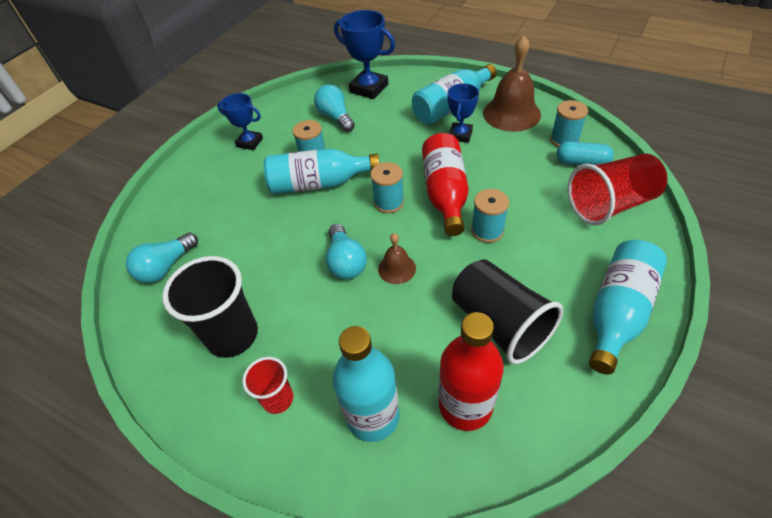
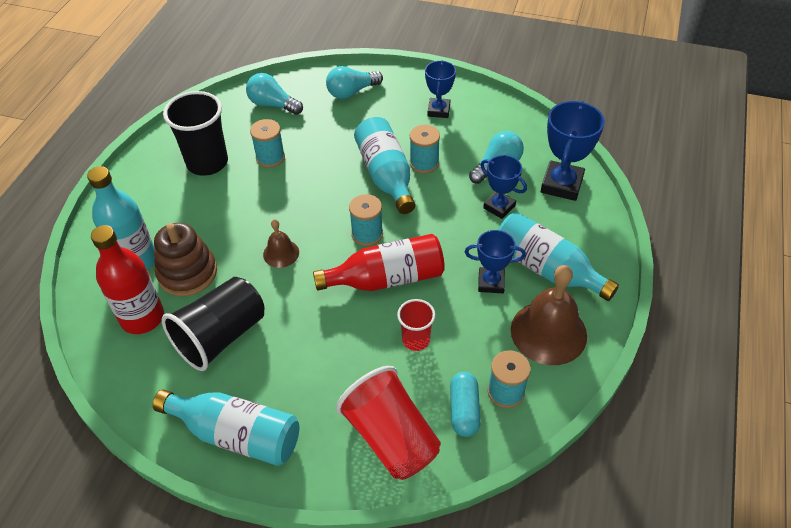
camera: 75 degrees right, 0 degrees up
red cup [242,357,293,414] -> red cup moved to [397,299,435,351]
turquoise light bulb [326,224,367,279] -> turquoise light bulb moved to [326,66,383,99]
turquoise spool [471,189,509,243] -> turquoise spool moved to [250,119,285,168]
none -> brown stacking toy [154,223,217,296]
none -> blue trophy [480,155,527,219]

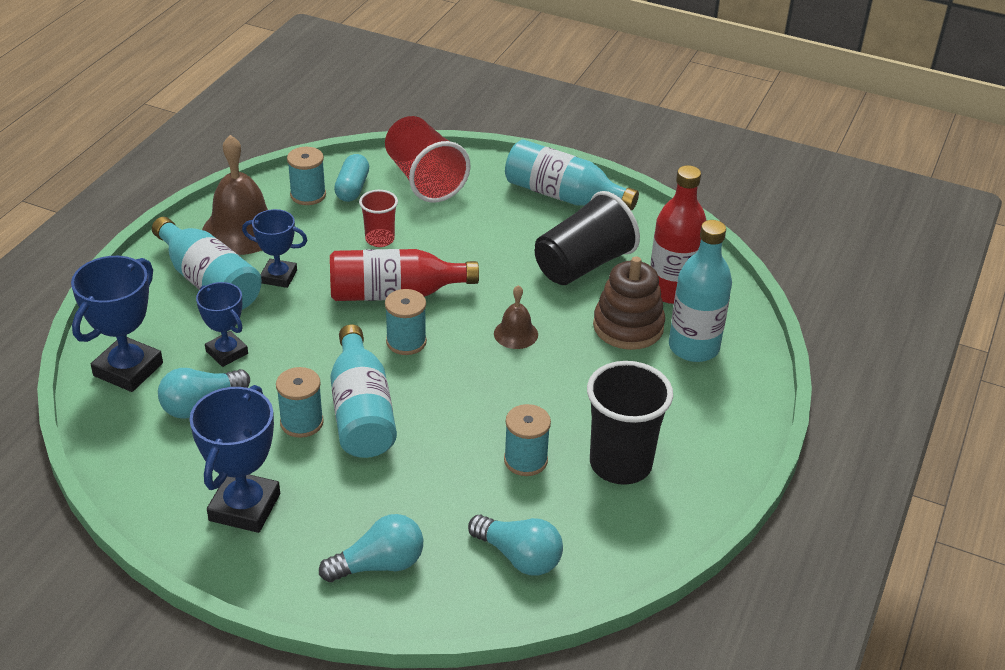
camera: 175 degrees left, 10 degrees down
blue trophy [425,60,456,118] -> blue trophy [189,385,280,533], size x1.58

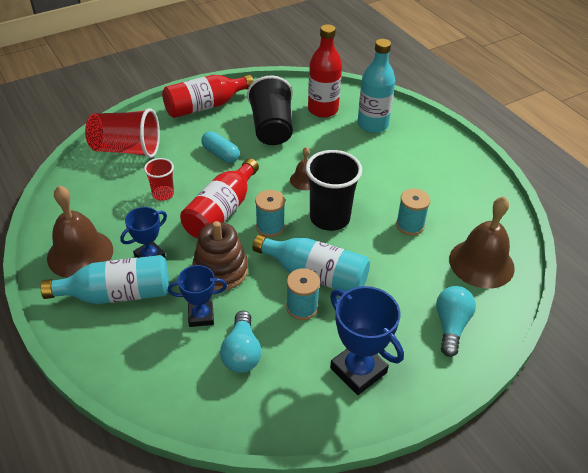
camera: 55 degrees left, 5 degrees up
blue trophy [71,256,163,392] -> none
turquoise spool [287,147,326,205] -> none
turquoise capsule [334,154,369,202] -> turquoise capsule moved to [201,131,240,163]
turquoise light bulb [468,515,563,575] -> brown bell [449,196,515,289]
turquoise bottle [505,139,639,210] -> red bottle [162,75,254,118]
black cup [587,361,673,485] -> black cup moved to [306,150,362,231]
brown stacking toy [593,256,665,350] -> brown stacking toy moved to [192,221,248,291]

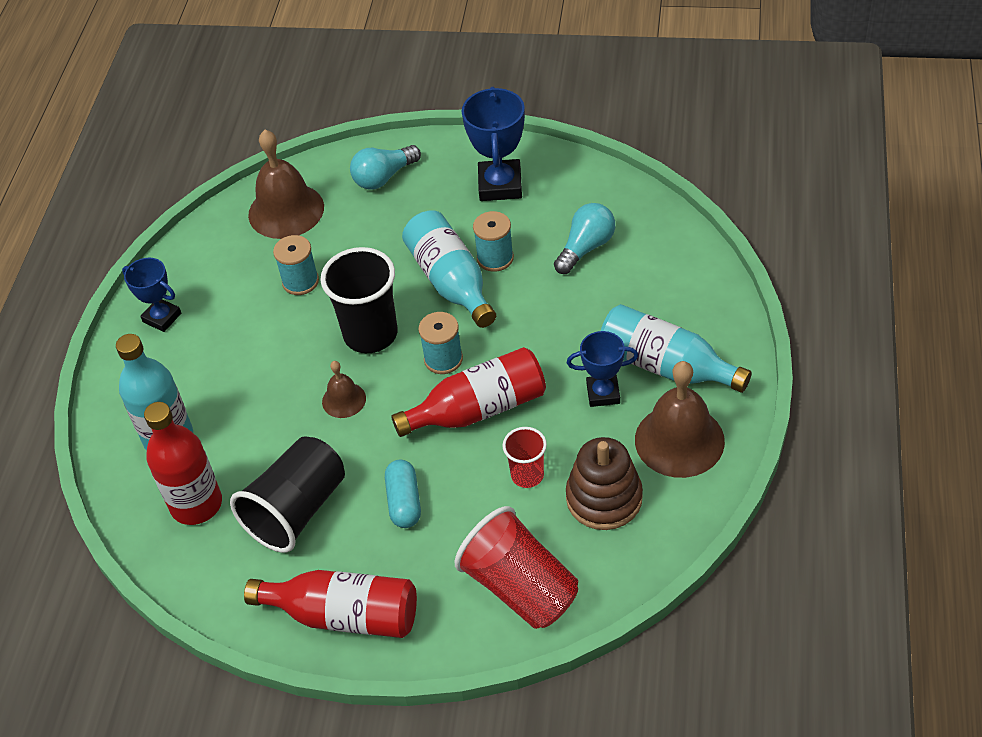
camera: 135 degrees left, 5 degrees up
blue trophy [168,265,227,327] -> blue trophy moved to [122,258,181,332]
brown stacking toy [192,221,248,291] -> brown stacking toy moved to [566,437,643,530]

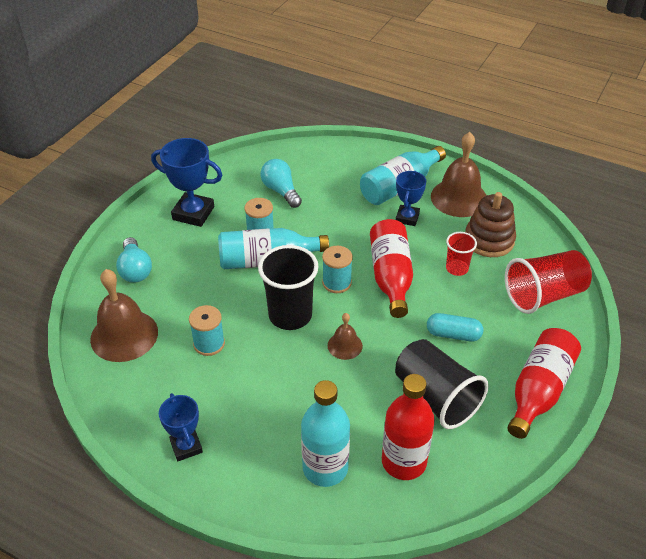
camera: 75 degrees left, 5 degrees down
blue trophy [122,258,181,332] -> blue trophy turned 75 degrees counterclockwise [159,393,203,461]

